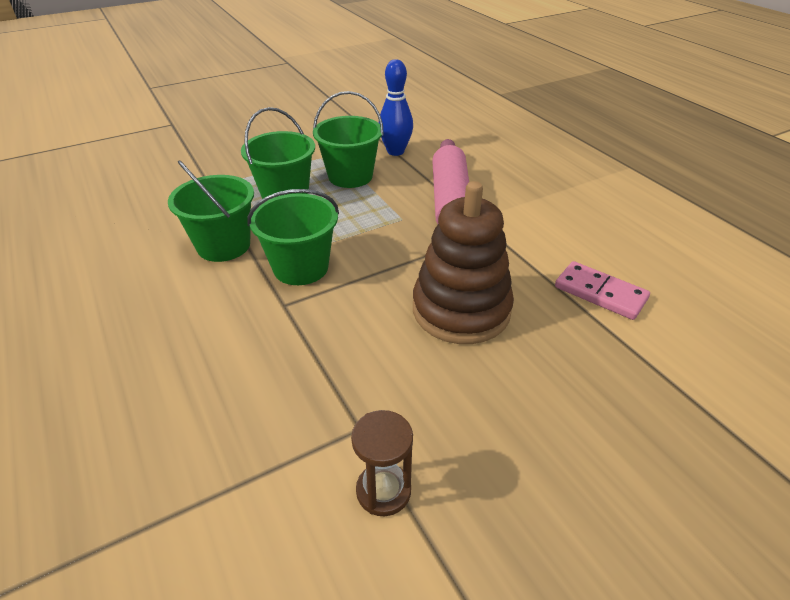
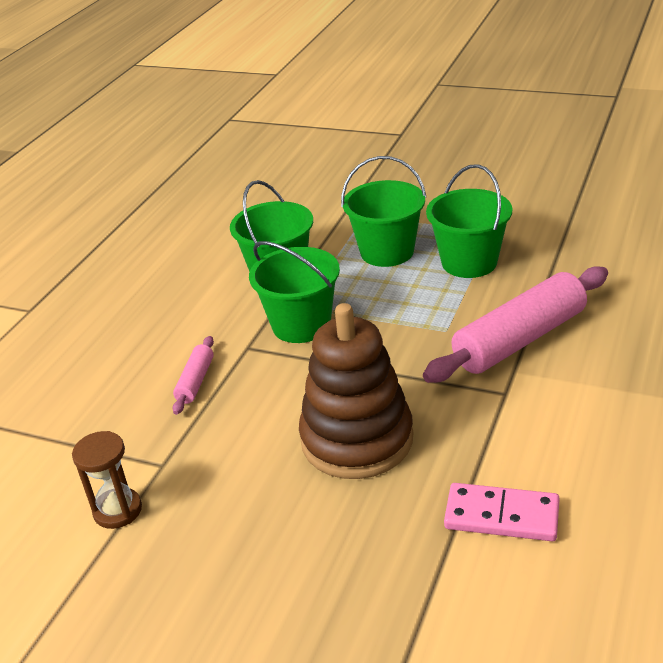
camera: 55 degrees right, 5 degrees down
blue bowling pin [379,59,413,156] -> none
pink domino [555,261,650,320] -> pink domino turned 75 degrees counterclockwise [444,483,560,541]
none -> pink rolling pin [173,336,214,415]

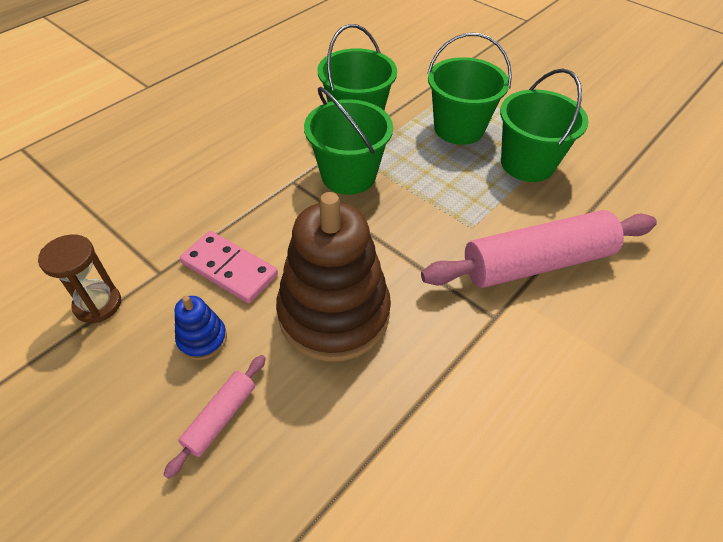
camera: 15 degrees right, 15 degrees up
pink rolling pin [173,336,214,415] -> pink rolling pin moved to [164,355,266,479]
pink domino [444,483,560,541] -> pink domino moved to [180,231,278,304]
none -> blue stacking toy [175,296,227,360]

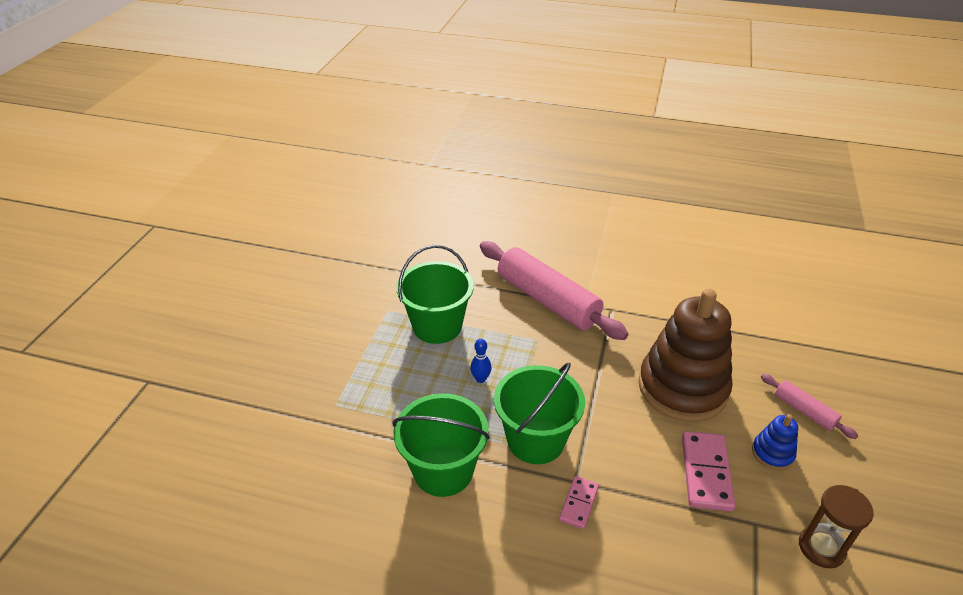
camera: 115 degrees left, 10 degrees down
pink rolling pin [164,355,266,479] -> pink rolling pin turned 45 degrees clockwise [761,374,858,439]
green bucket [427,33,512,145] -> none
none -> blue bowling pin [470,339,492,383]
none -> pink domino [559,476,599,529]

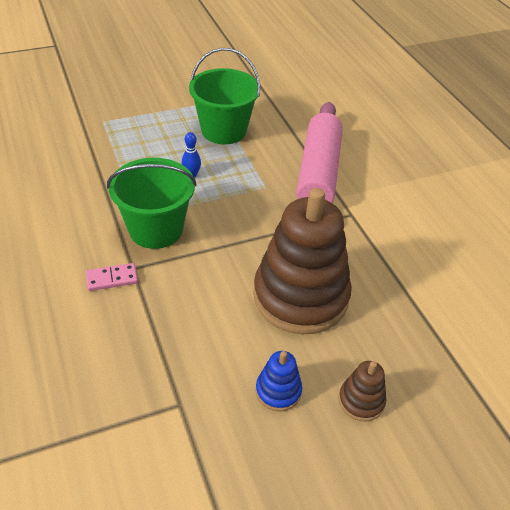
camera: 50 degrees right, 5 degrees up
green bucket [392,393,490,497] -> none
pink domino [682,431,736,512] -> none
pink rolling pin [761,374,858,439] -> brown stacking toy [339,361,386,421]
brown hourglass [799,485,874,568] -> none

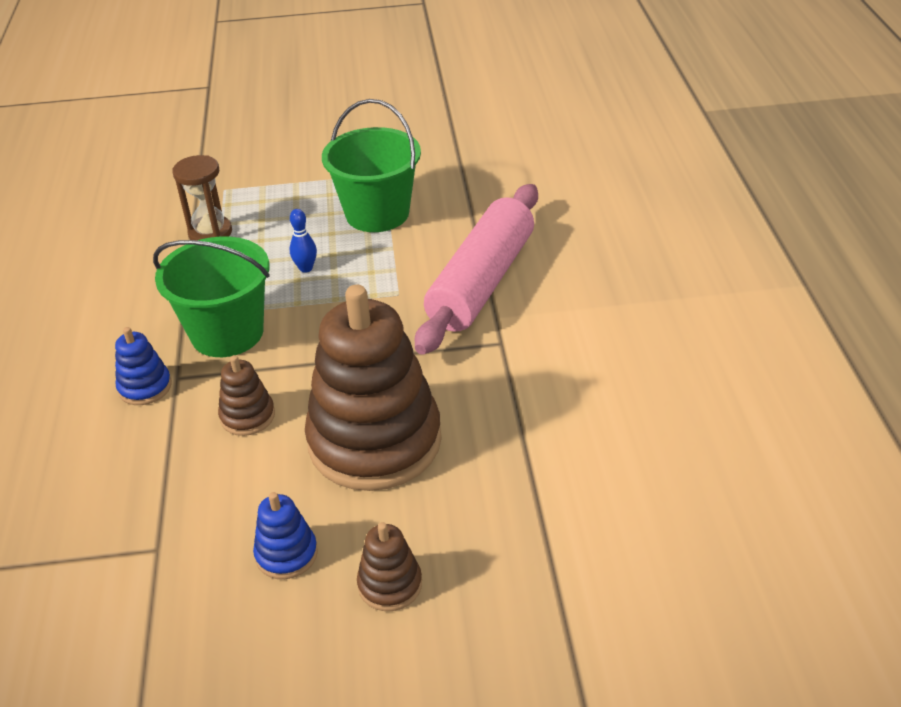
camera: 20 degrees right, 5 degrees down
pink domino [86,263,138,291] -> blue stacking toy [115,327,172,405]
none -> brown hourglass [173,155,232,240]
none -> brown stacking toy [218,355,275,436]

